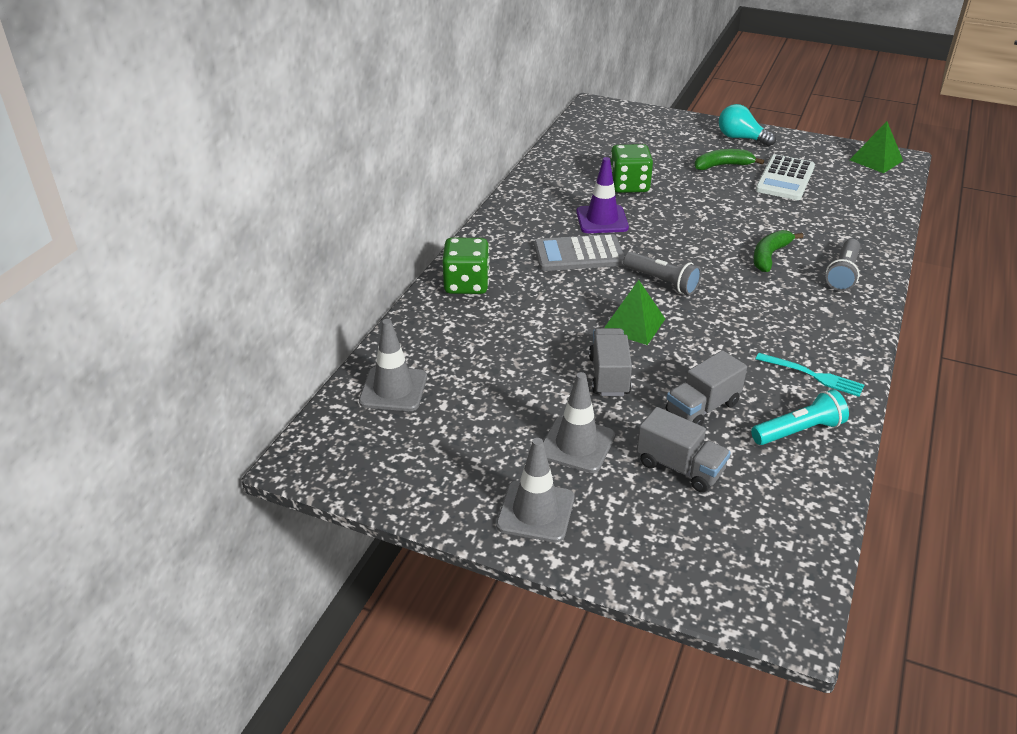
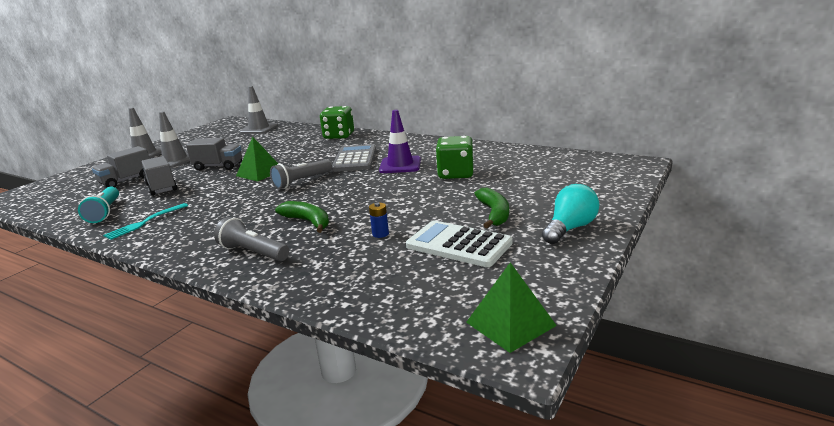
camera: 100 degrees right, 15 degrees down
none -> blue battery [369,203,389,238]

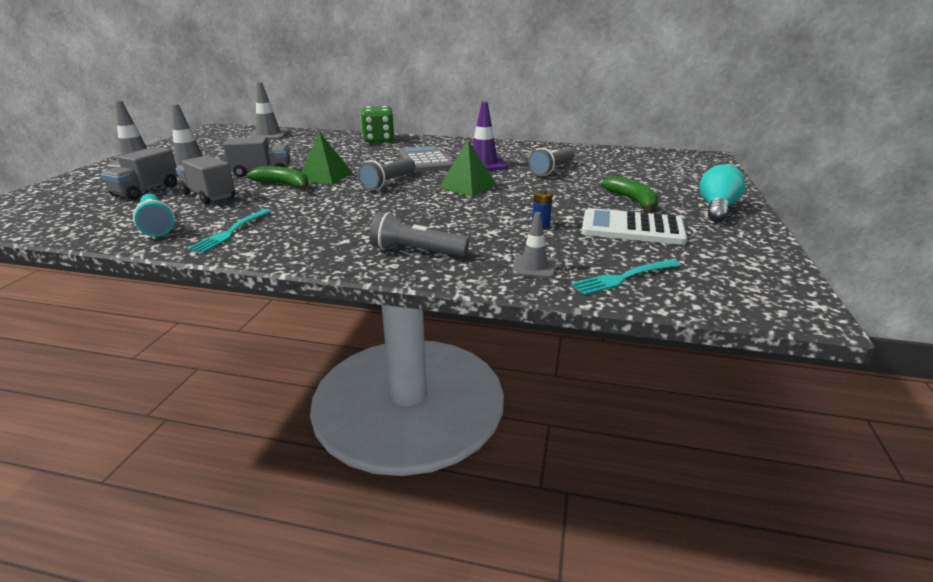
camera: 20 degrees left, 5 degrees up
green banana [275,201,329,233] -> green banana moved to [247,166,309,190]
green dice [436,136,474,179] -> grey flashlight [528,148,575,176]
green pyramid [466,262,557,353] -> green pyramid moved to [439,140,497,197]
none -> grey traffic cone [512,212,555,278]
none -> turquoise fork [571,259,681,295]

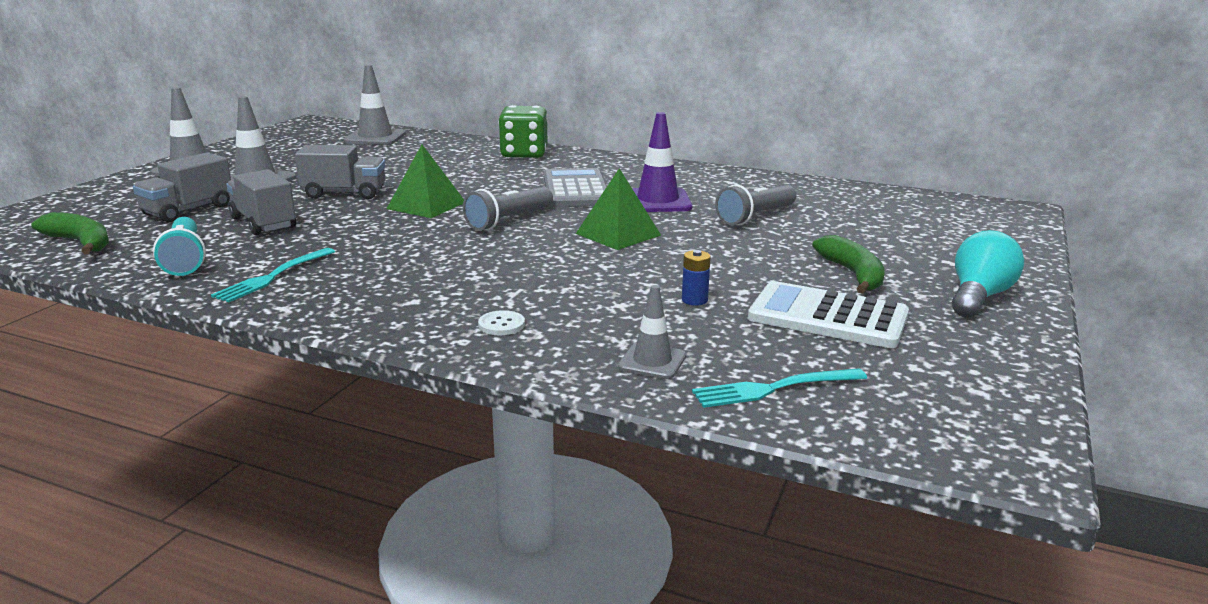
camera: 10 degrees right, 5 degrees down
green banana [247,166,309,190] -> green banana moved to [31,212,109,255]
grey flashlight [370,212,469,257] -> white button [478,310,525,335]

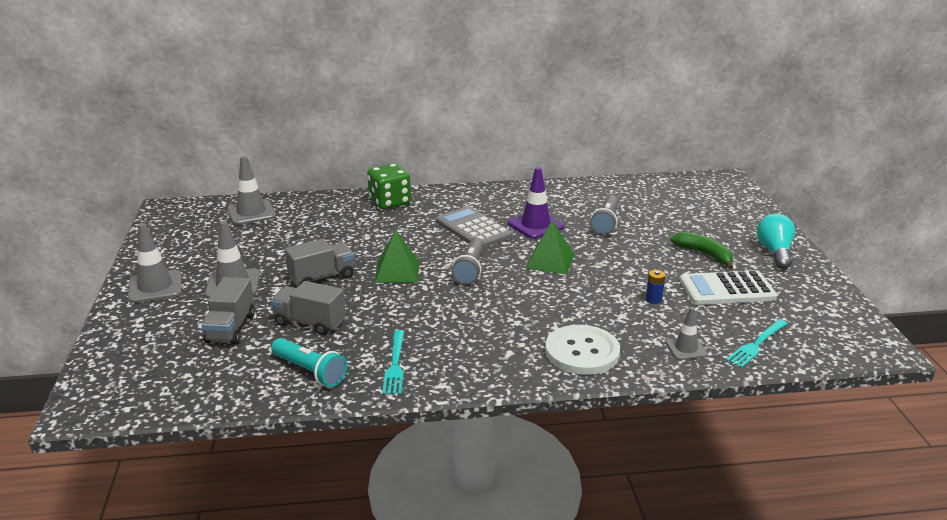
camera: 30 degrees left, 5 degrees up
green banana [31,212,109,255] -> none
white button [478,310,525,335] -> white button [545,325,620,375], size x2.50

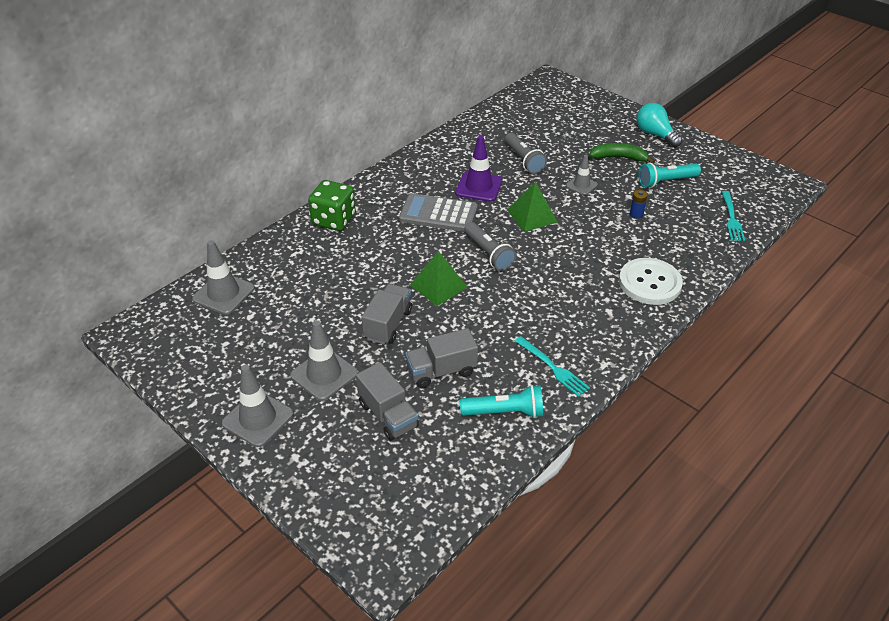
camera: 40 degrees left, 15 degrees up
grey traffic cone [665,307,708,360] -> grey traffic cone moved to [566,155,598,195]
white calculator [680,270,777,305] -> turquoise flashlight [638,163,701,188]

